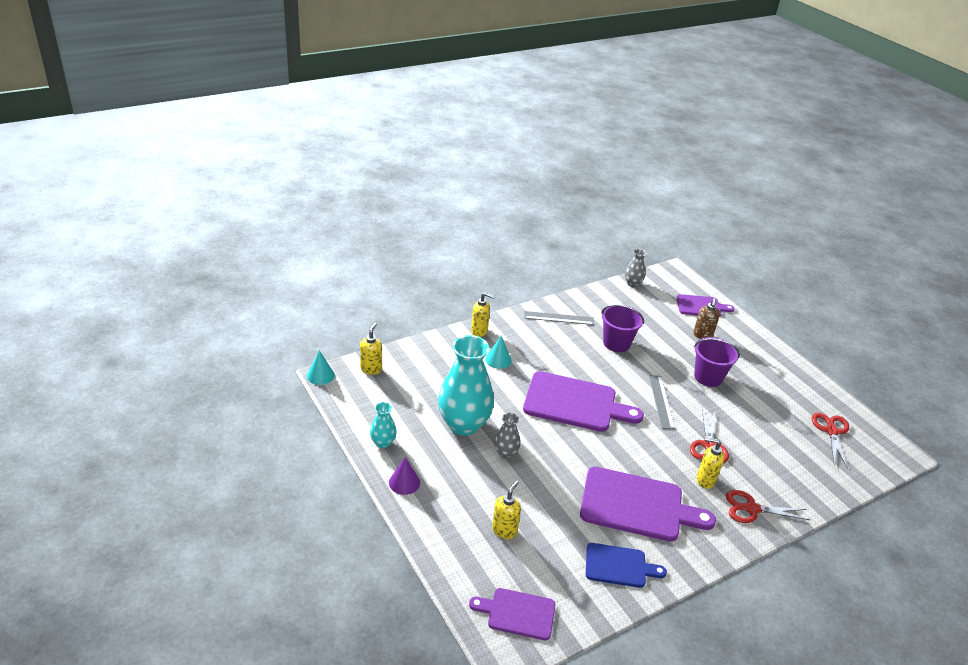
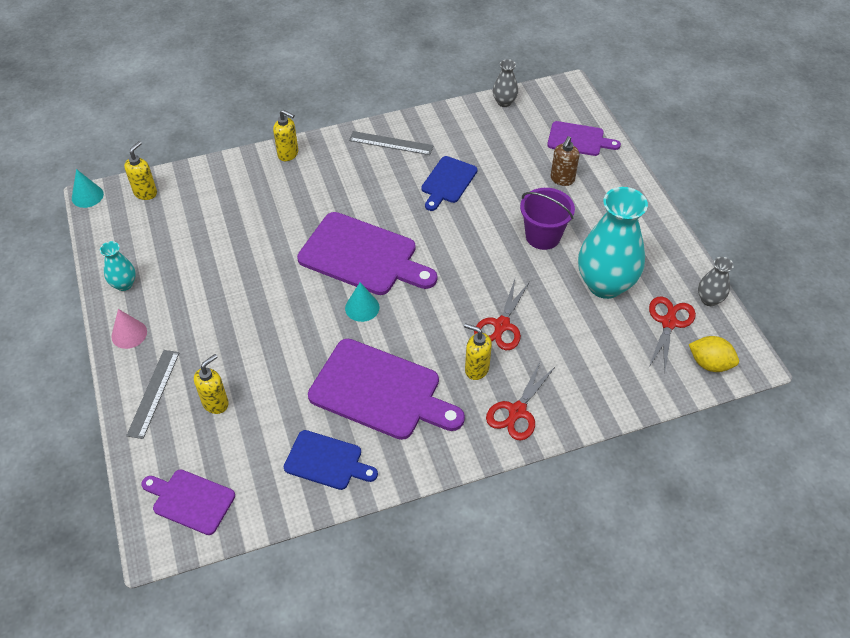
camera: 15 degrees right, 15 degrees up
purple cone [389,457,420,495] -> pink cone [111,309,147,349]
turquoise vase [438,335,494,436] -> turquoise vase moved to [578,187,648,299]
turquoise cone [485,336,512,369] -> turquoise cone moved to [345,282,380,322]
grey vase [494,413,521,459] -> grey vase moved to [698,257,734,306]
purple bucket [601,304,644,352] -> blue cutting board [421,156,477,211]
grey ruler [649,375,675,429] -> grey ruler moved to [126,350,179,439]
red scissors [726,490,810,523] -> red scissors turned 75 degrees counterclockwise [486,360,556,440]
none -> yellow lemon [689,336,739,372]

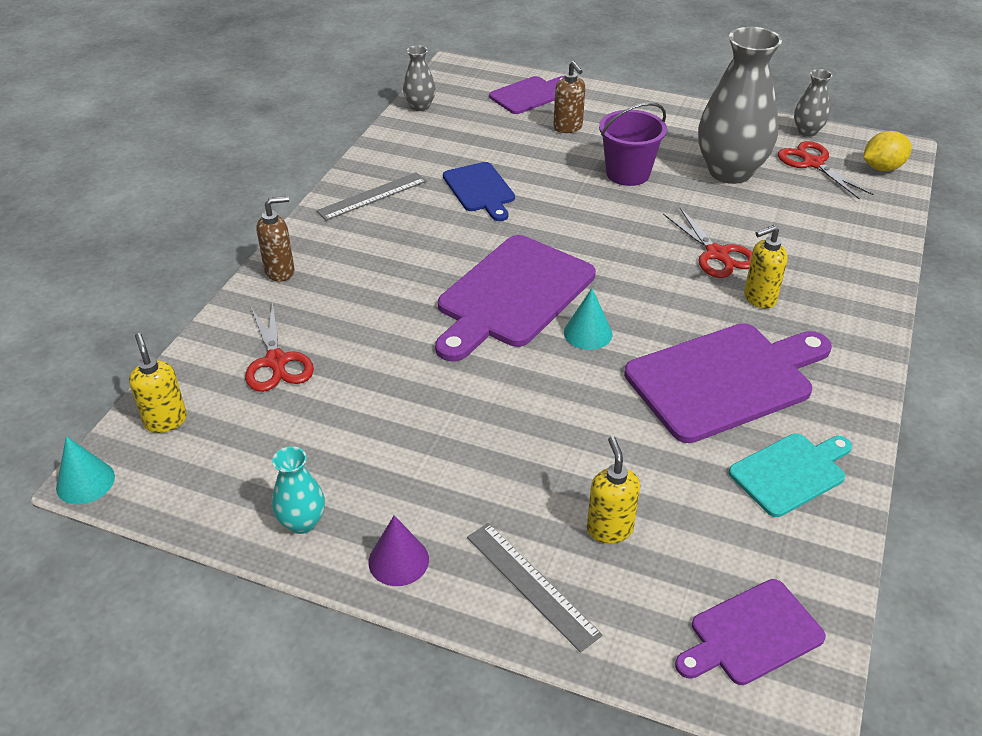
camera: 50 degrees left, 10 degrees down
pink cone [111,309,147,349] -> purple cone [368,515,429,586]
yellow soap dispenser [273,110,298,161] -> brown soap dispenser [257,196,294,282]
blue cutting board [284,430,378,490] -> turquoise cutting board [729,433,852,517]
purple cutting board [297,212,437,295] -> purple cutting board turned 150 degrees clockwise [435,235,596,361]
red scissors [486,360,556,440] -> red scissors moved to [245,302,314,392]
turquoise vase [578,187,648,299] -> grey vase [698,27,782,184]

